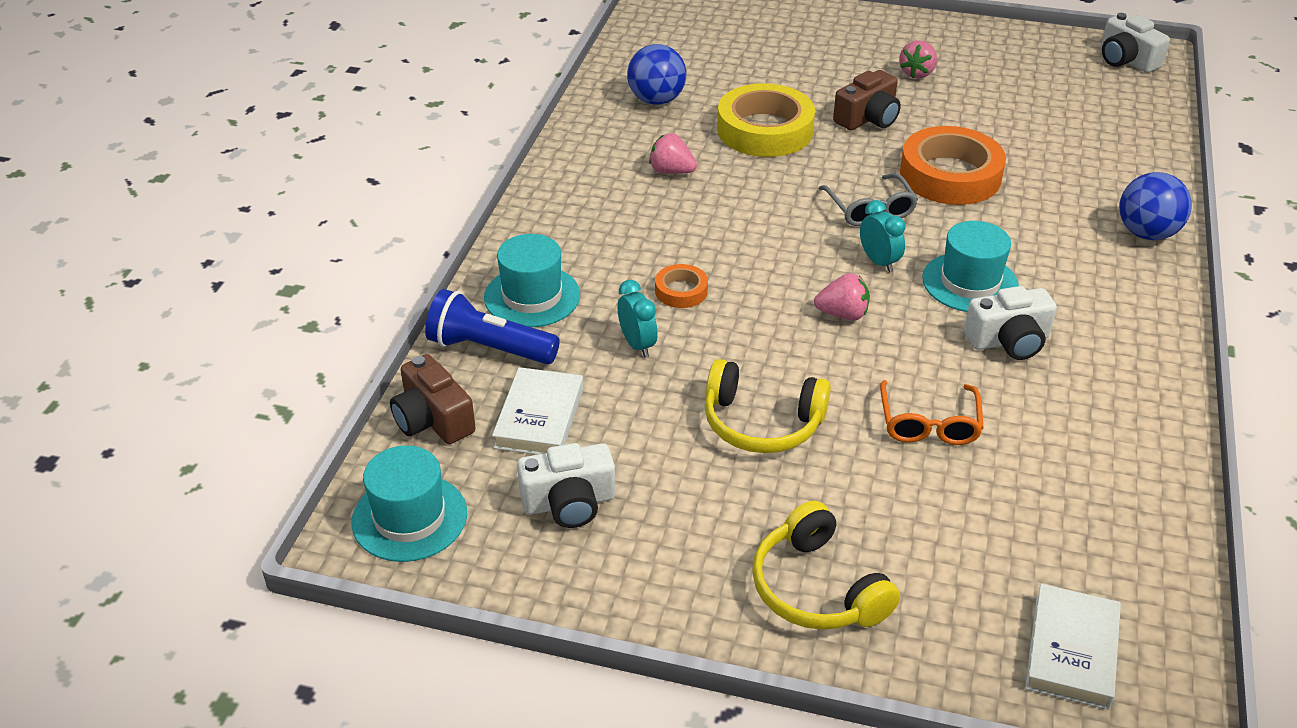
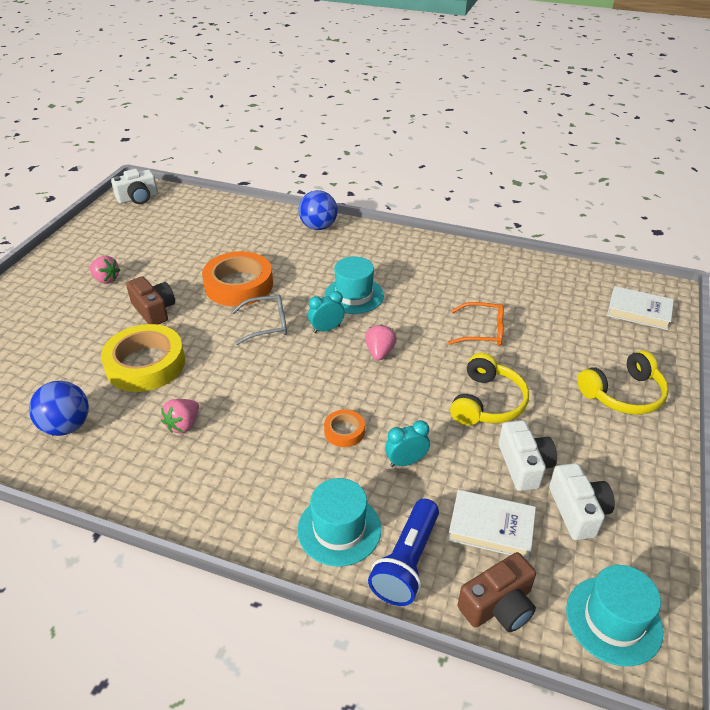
camera: 85 degrees left, 0 degrees up
white camera [964,286,1057,360] -> white camera moved to [499,420,557,491]

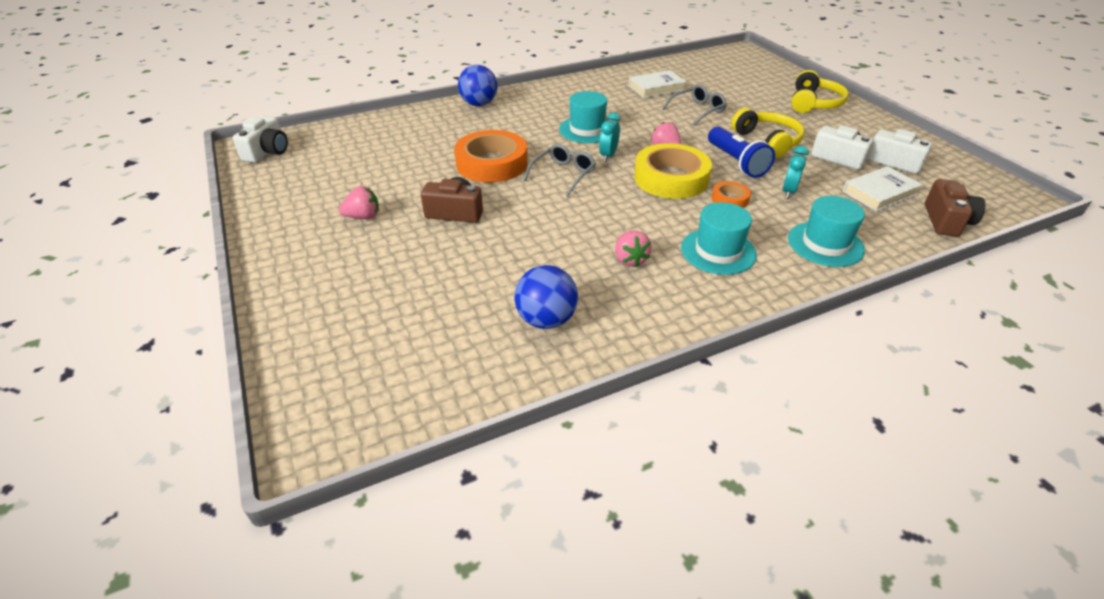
camera: 45 degrees left, 0 degrees up
yellow tape [101,324,185,392] -> yellow tape moved to [634,143,712,199]
blue flashlight [368,499,439,606] -> blue flashlight moved to [708,126,775,178]
orange glasses [448,302,504,346] -> grey glasses [662,84,727,126]
turquoise hat [566,565,663,666] -> turquoise hat moved to [681,202,757,275]
white book [607,286,674,330] -> white book moved to [629,70,686,98]

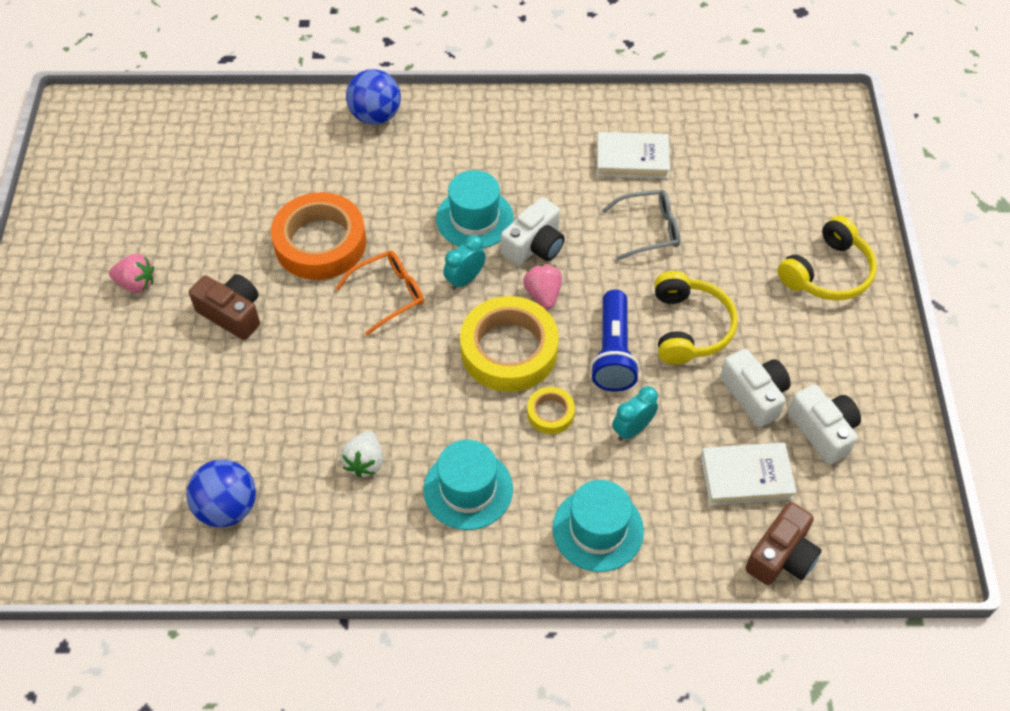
camera: 25 degrees right, 15 degrees up
white camera [233,116,288,163] -> white camera moved to [501,197,565,265]
grey glasses [524,144,596,196] -> orange glasses [336,251,424,335]
pink strawberry [615,231,651,267] -> white strawberry [340,431,383,478]
orange tape [712,181,751,208] -> yellow tape [527,387,575,434]

